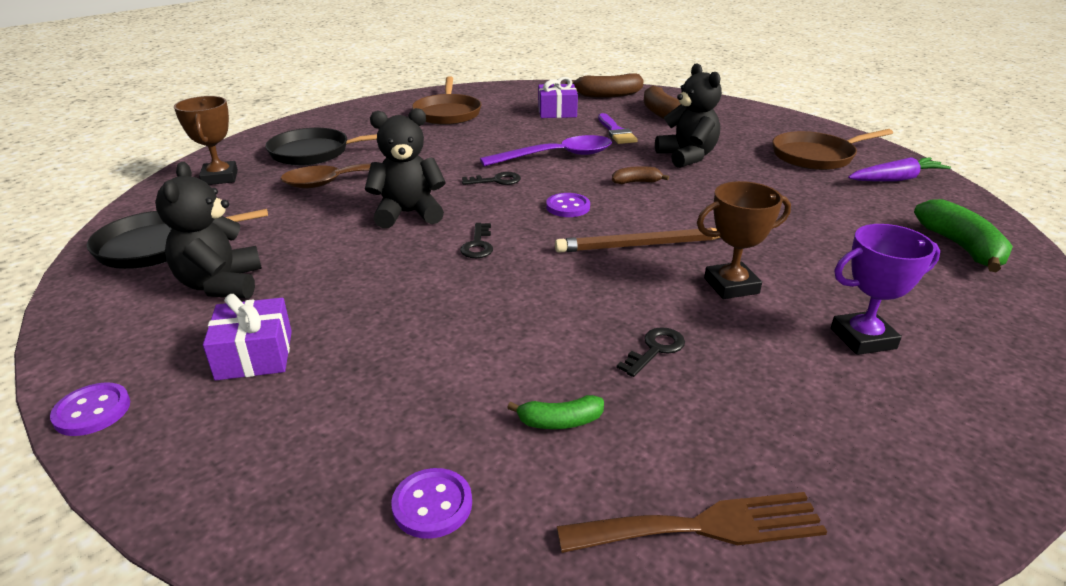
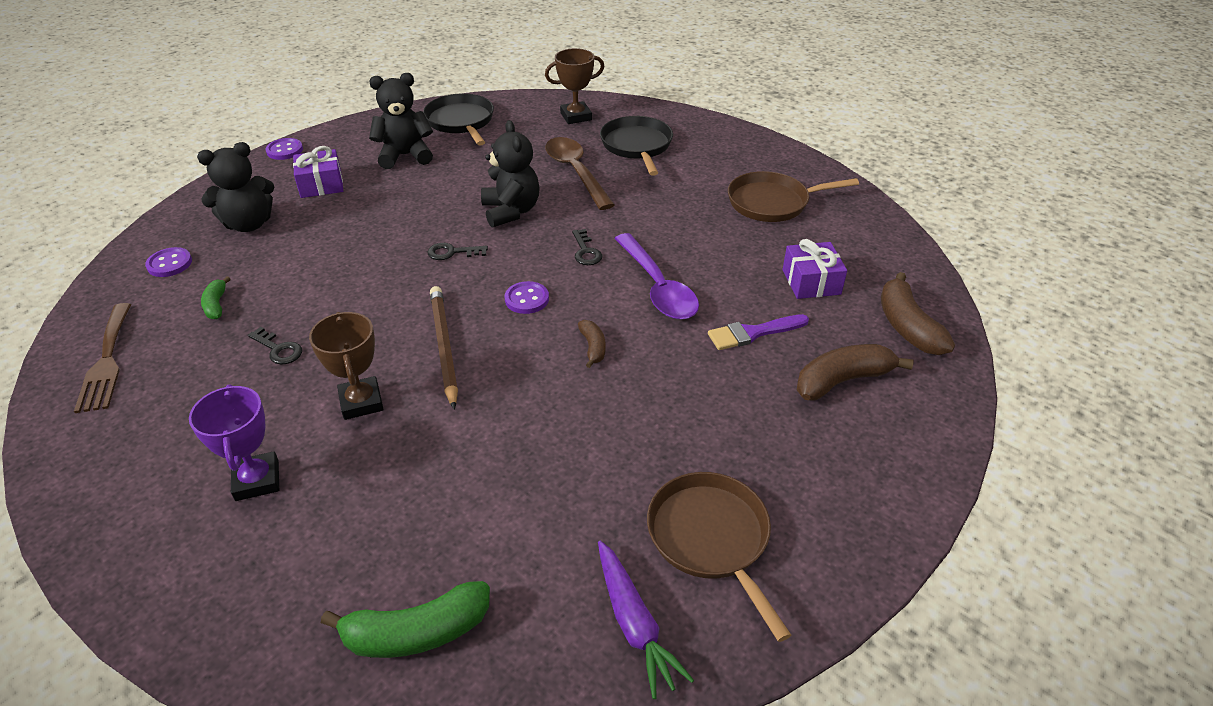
camera: 85 degrees right, 10 degrees up
black teddy bear [655,63,722,168] -> black teddy bear moved to [197,142,274,232]

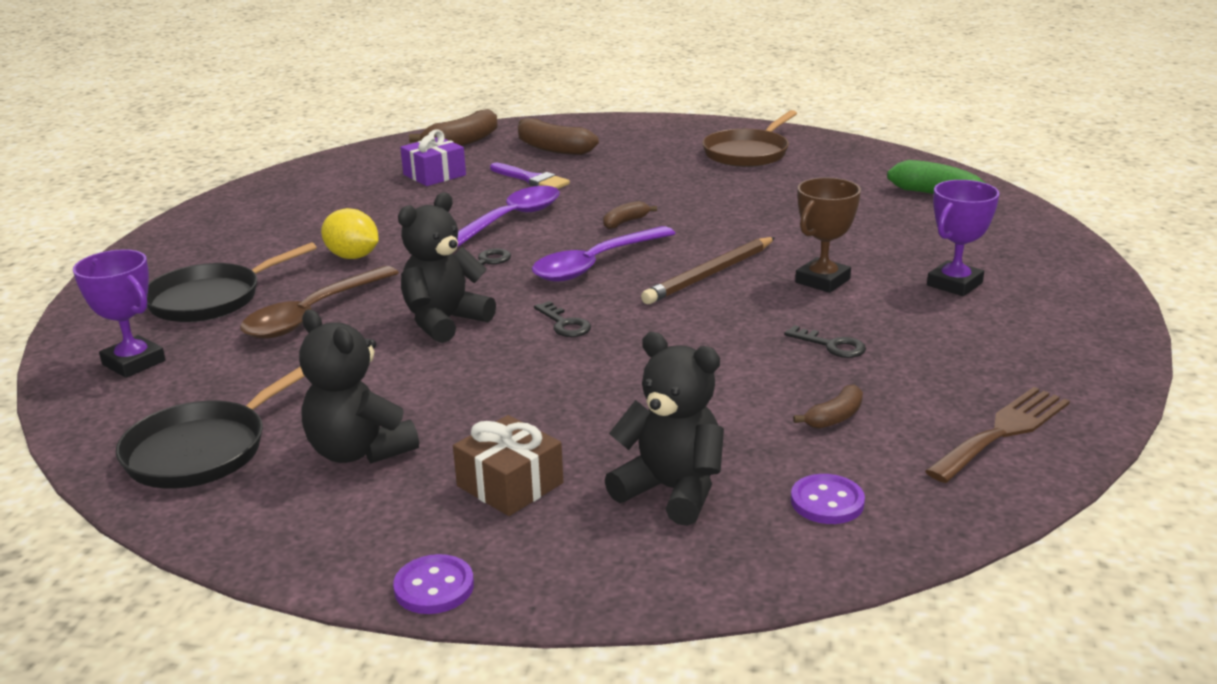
camera: 120 degrees left, 15 degrees down
green banana [201,276,231,319] -> brown banana [793,384,863,429]
black key [248,327,302,365] -> black key turned 120 degrees clockwise [784,325,866,358]
purple gift [293,146,343,198] -> brown gift [453,415,563,516]
purple button [505,281,549,314] -> purple spoon [532,226,676,282]
brown trophy [545,48,604,124] -> purple trophy [73,249,166,378]
purple carrot [598,541,694,699] -> none
brown pan [728,171,859,222] -> none
none -> yellow lemon [321,208,379,259]

